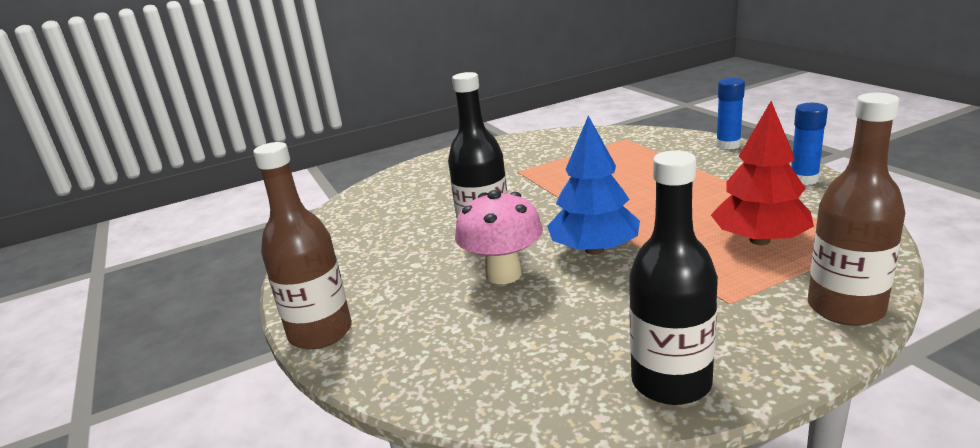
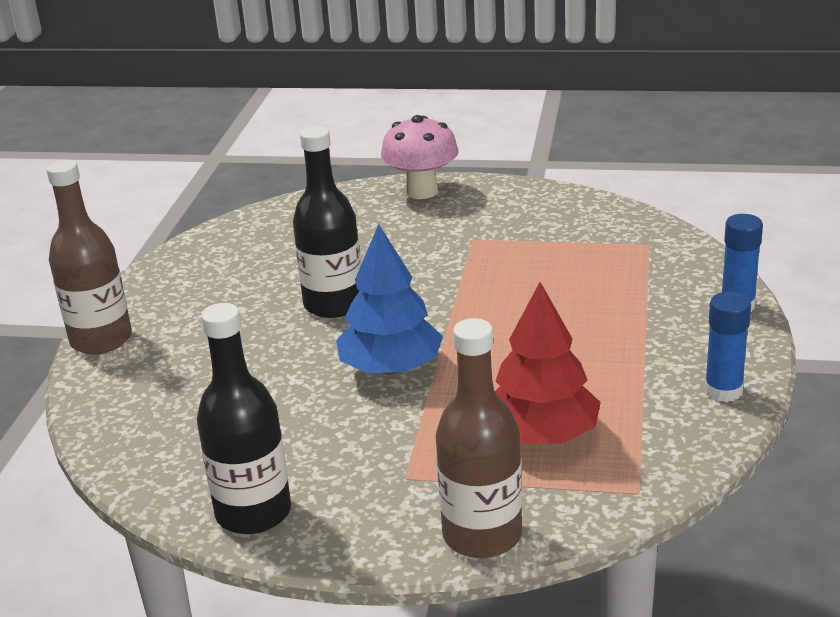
camera: 35 degrees right, 5 degrees up
pink mushroom [455,190,543,284] -> pink mushroom moved to [381,115,459,199]

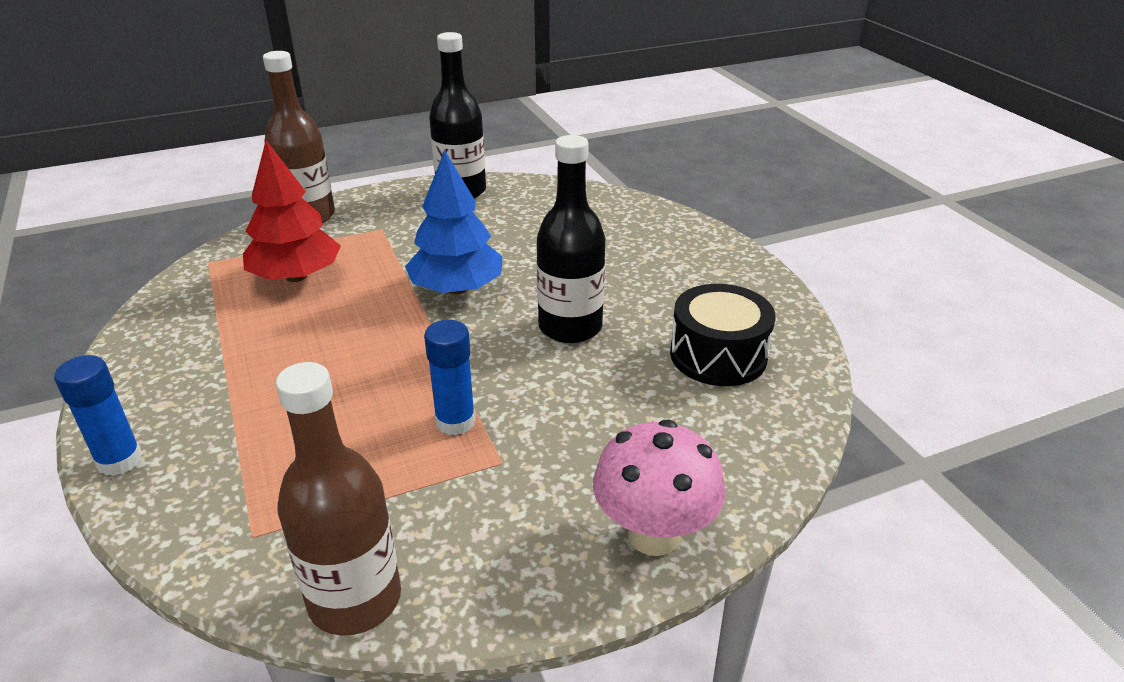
camera: 145 degrees right, 5 degrees up
brown bottle [46,160,132,354] -> brown bottle moved to [276,362,401,636]
blue glue stick [705,292,751,402] -> blue glue stick moved to [424,320,476,435]
none -> black drum [670,284,776,386]

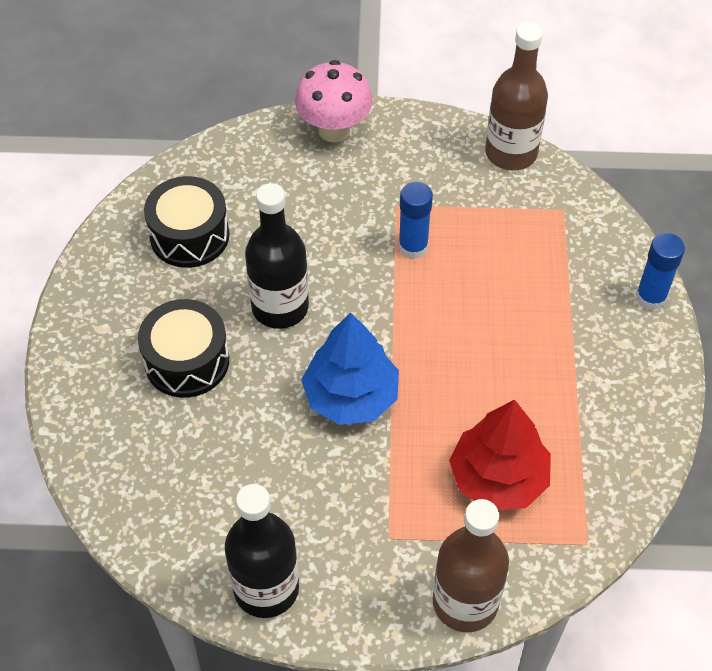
camera: 155 degrees left, 20 degrees up
none -> black drum [138,299,229,398]

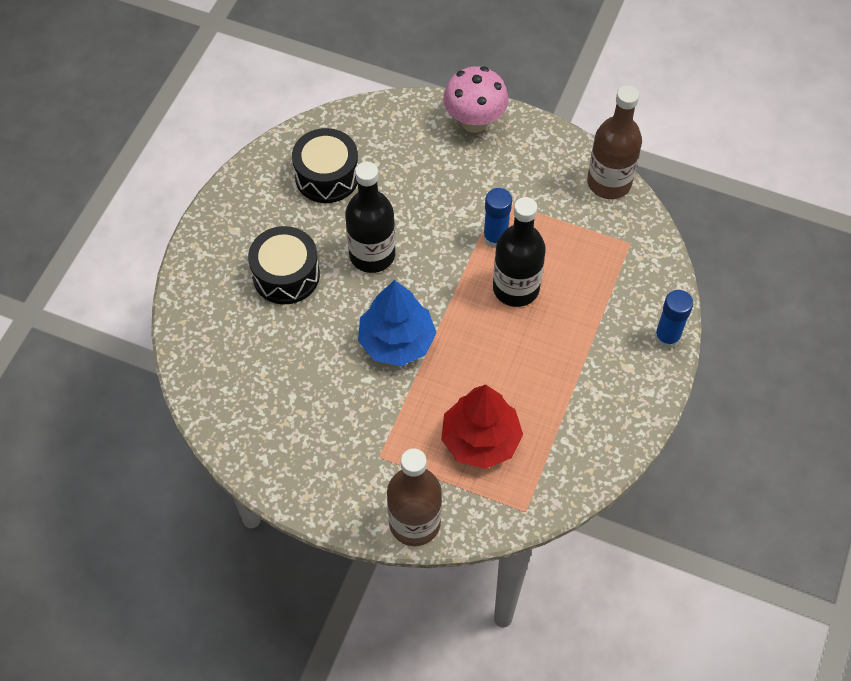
camera: 20 degrees right, 5 degrees up
black bottle [225,484,299,618] -> black bottle moved to [493,197,546,307]

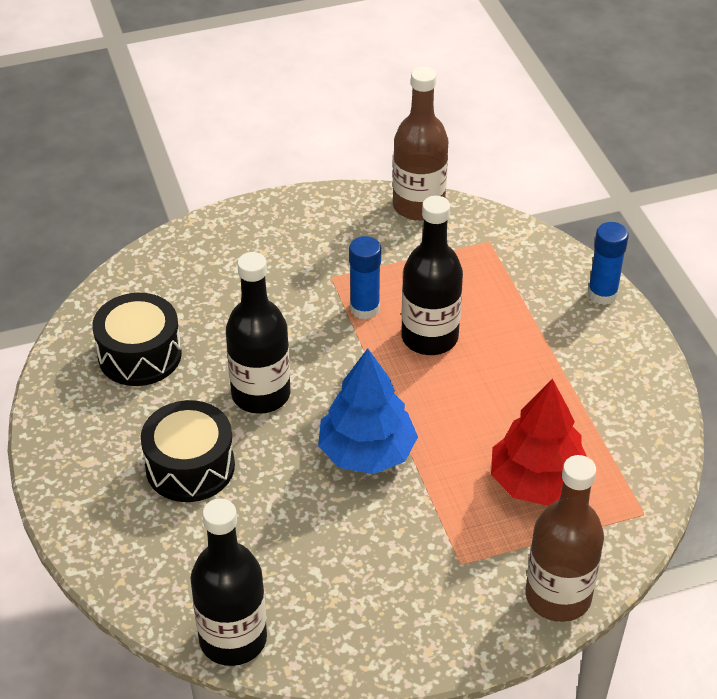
camera: 40 degrees left, 15 degrees down
pink mushroom [443,66,509,133] -> none
none -> black bottle [190,499,267,666]

